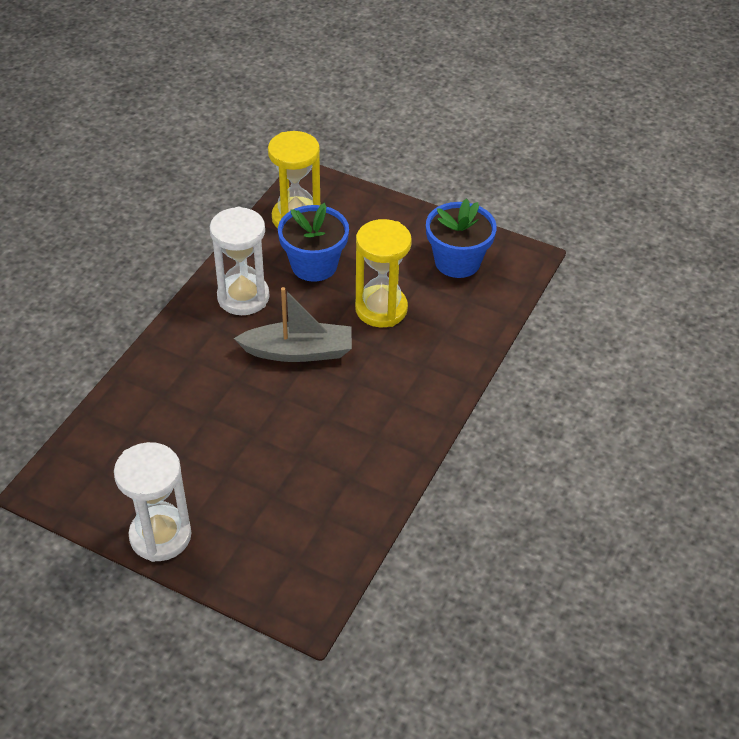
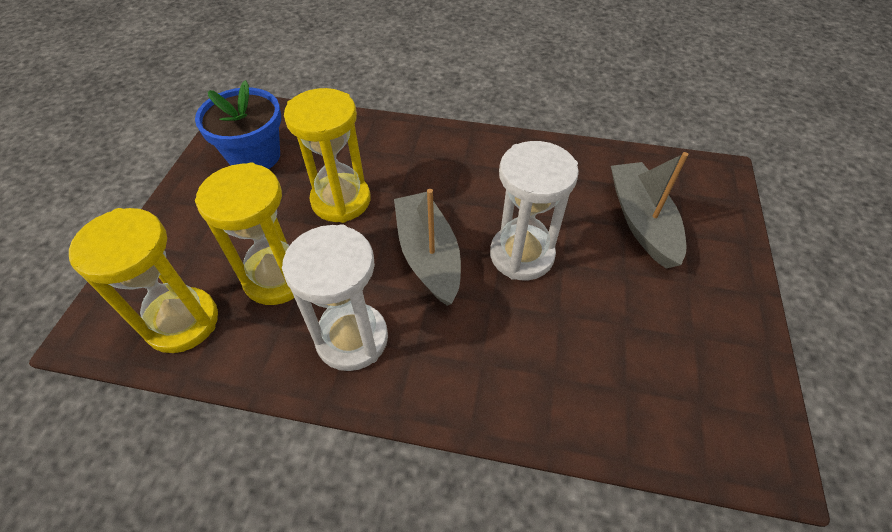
camera: 105 degrees left, 5 degrees up
white hourglass [114,442,192,562] -> white hourglass moved to [490,141,579,280]
blue flower pot [278,203,349,282] -> yellow hourglass [195,163,294,305]
none -> grey boat [611,152,688,269]

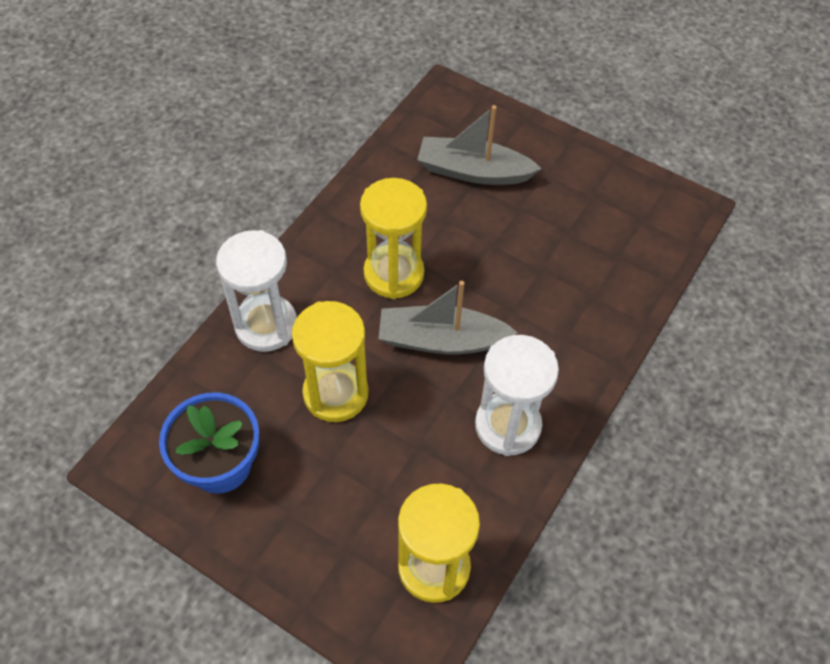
camera: 70 degrees left, 5 degrees up
yellow hourglass [195,163,294,305] -> yellow hourglass moved to [360,178,427,299]
white hourglass [490,141,579,280] -> white hourglass moved to [216,230,297,352]

